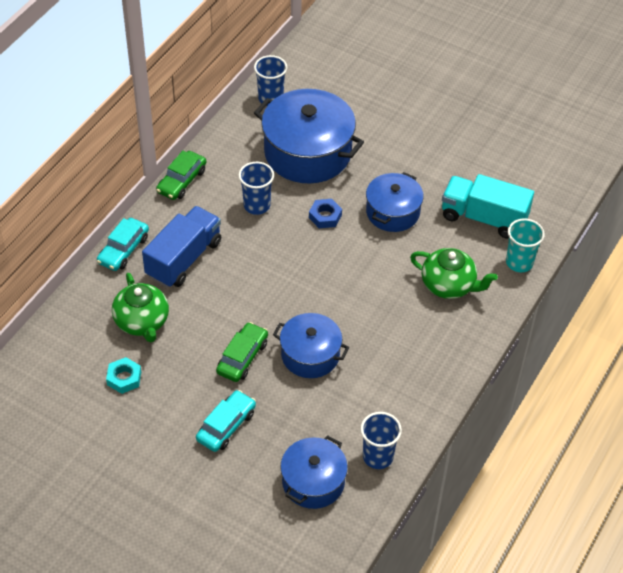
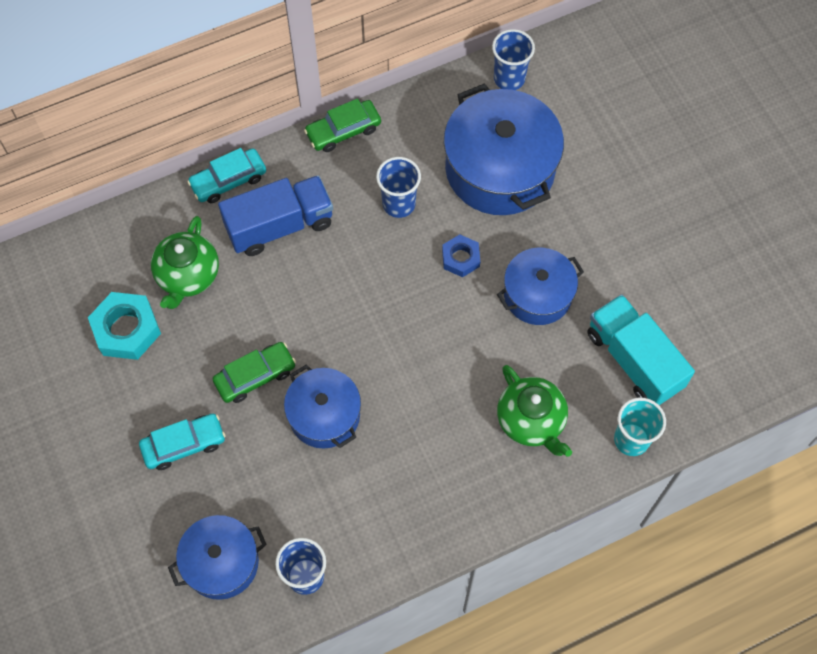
camera: 35 degrees right, 15 degrees up
turquoise nut [106,357,141,394] -> turquoise nut [88,292,161,360], size x1.64

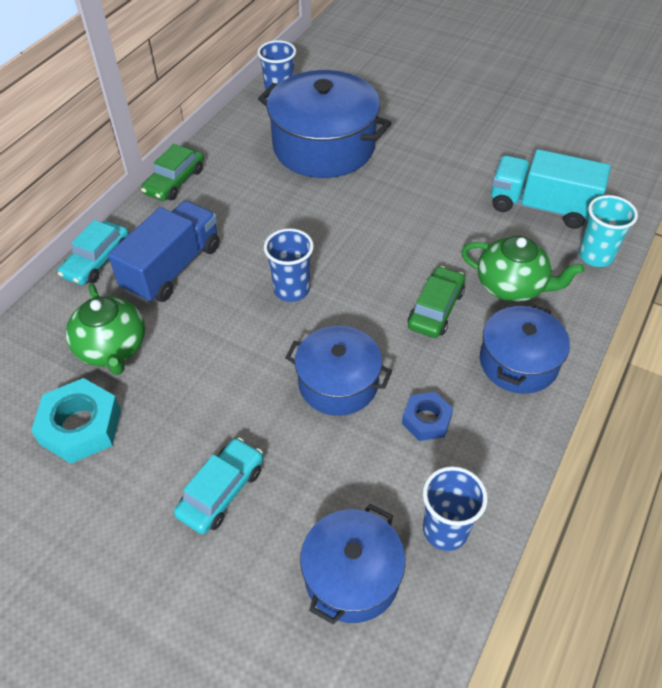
camera: 35 degrees left, 15 degrees down
green car [213,342,296,403] -> green car moved to [408,266,465,338]
blue cup [376,157,421,218] -> blue cup moved to [264,228,314,302]
blue nut [442,234,480,277] -> blue nut moved to [402,392,453,441]
blue pot [497,248,584,325] -> blue pot moved to [480,304,570,394]

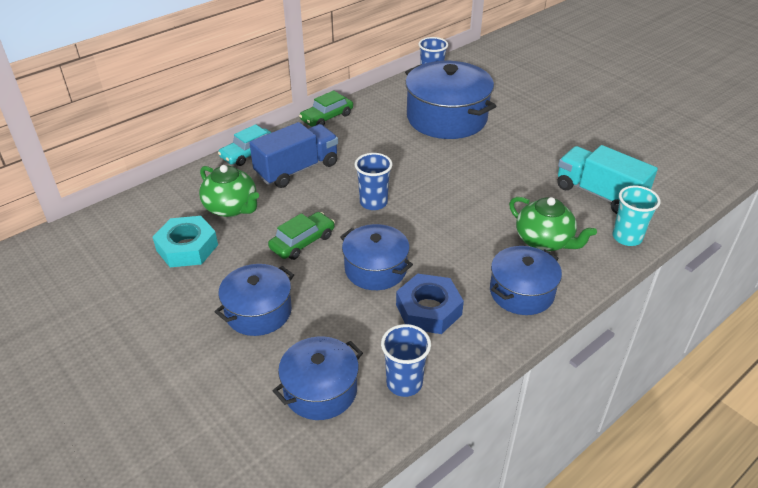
camera: 20 degrees right, 10 degrees down
green teapot [66,284,145,375] -> green teapot turned 45 degrees counterclockwise [199,165,259,217]
turquoise car [174,438,263,534] -> blue pot [215,264,294,336]
blue nut [402,392,453,441] -> blue nut [396,274,464,334], size x1.64
green car [408,266,465,338] -> green car moved to [268,212,335,260]

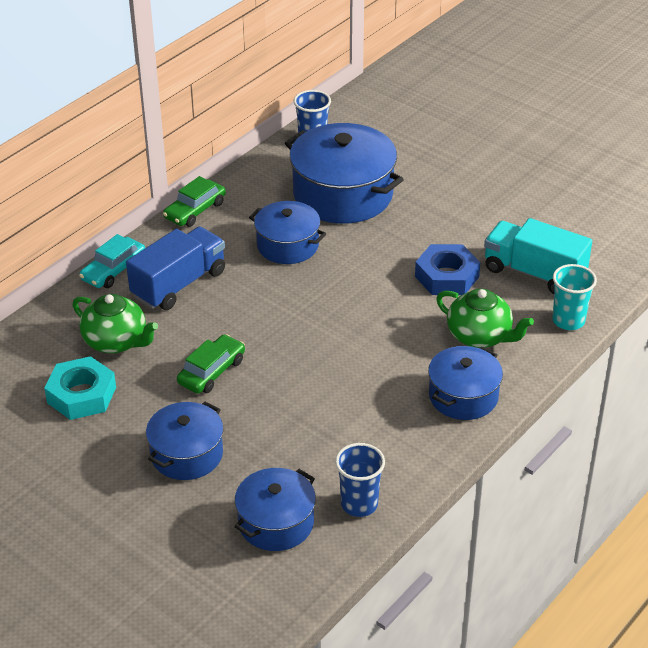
camera: 10 degrees left, 0 degrees up
blue pot [340,224,413,290] -> blue pot moved to [249,201,326,264]
blue cup [355,153,392,210] -> none
blue nut [396,274,464,334] -> blue nut moved to [415,244,480,295]

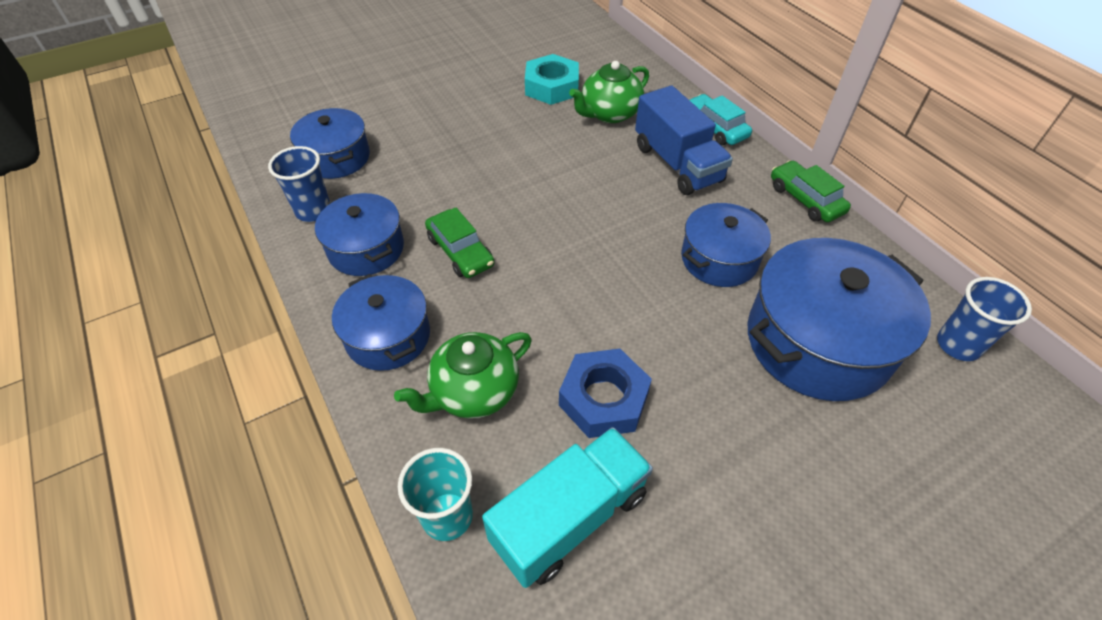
camera: 110 degrees right, 10 degrees up
blue pot [146,402,223,480] -> blue pot moved to [315,193,404,276]
green car [177,334,245,394] -> green car moved to [425,207,494,278]

